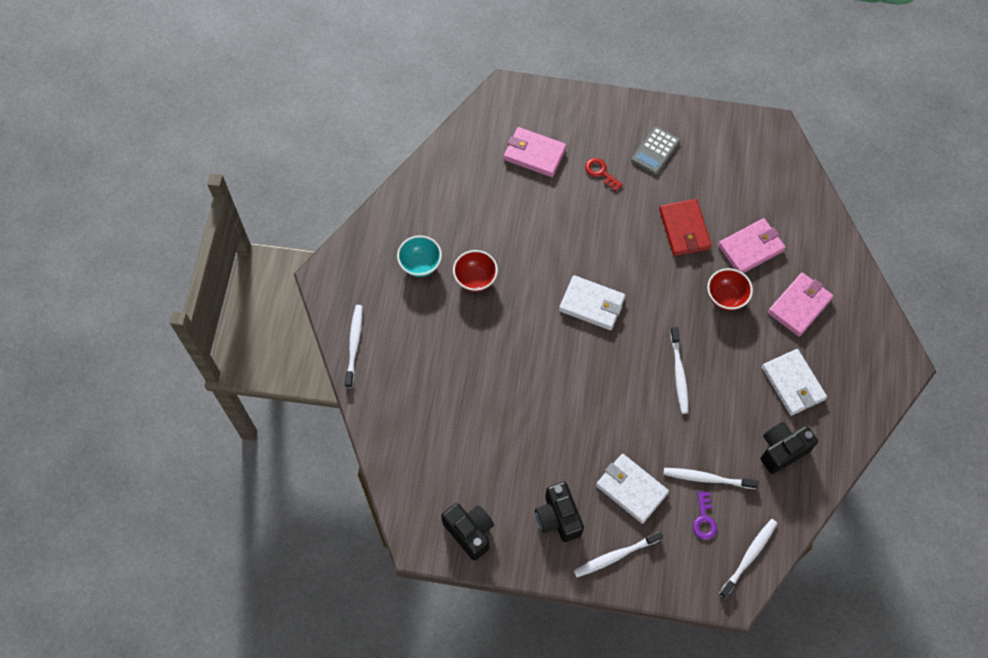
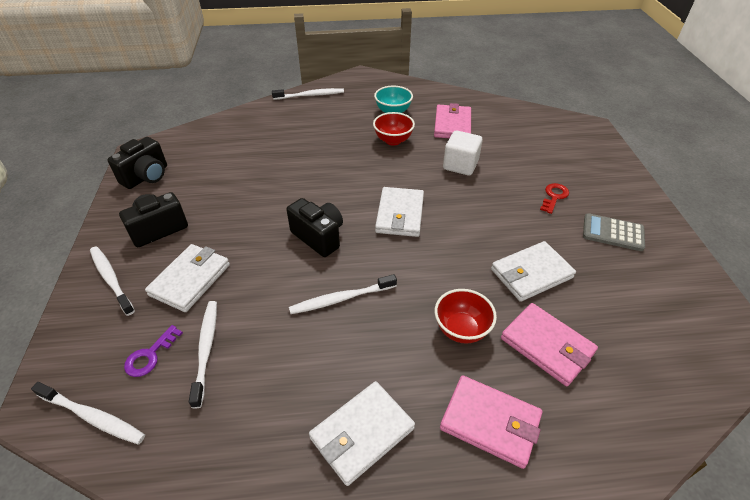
camera: 75 degrees right, 20 degrees down
pink wallet [504,127,567,177] -> pink wallet moved to [434,103,471,138]
red wallet [659,199,712,256] -> white wallet [491,241,576,302]
purple key [693,491,717,540] -> purple key turned 45 degrees counterclockwise [124,325,183,377]
black camera [761,422,818,474] -> black camera moved to [286,198,343,257]
none -> white cube [443,131,483,175]

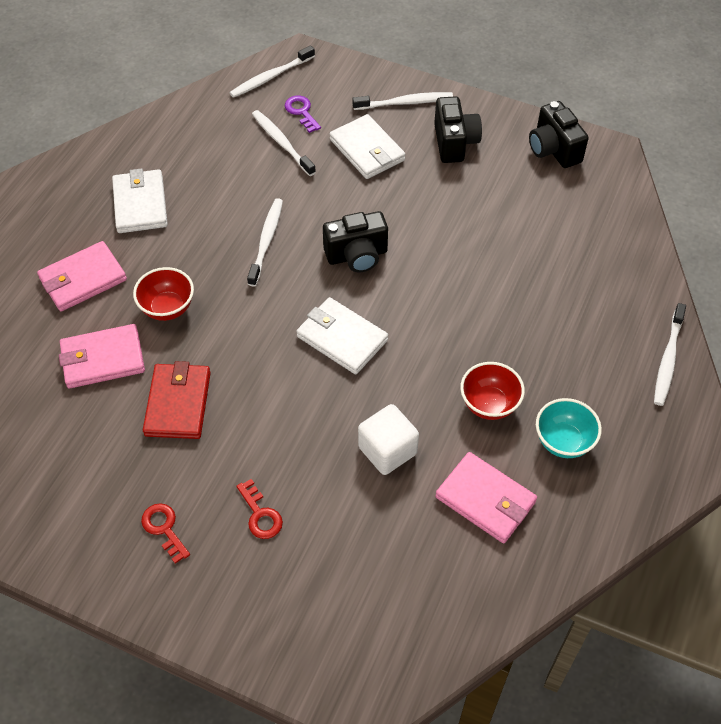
camera: 120 degrees right, 10 degrees up
white toothbrush [189,301,217,409] -> white toothbrush turned 150 degrees counterclockwise [252,110,316,176]
white wallet [491,241,576,302] -> red wallet [143,361,211,439]
grey calculator [583,213,645,251] -> red key [141,503,190,564]

